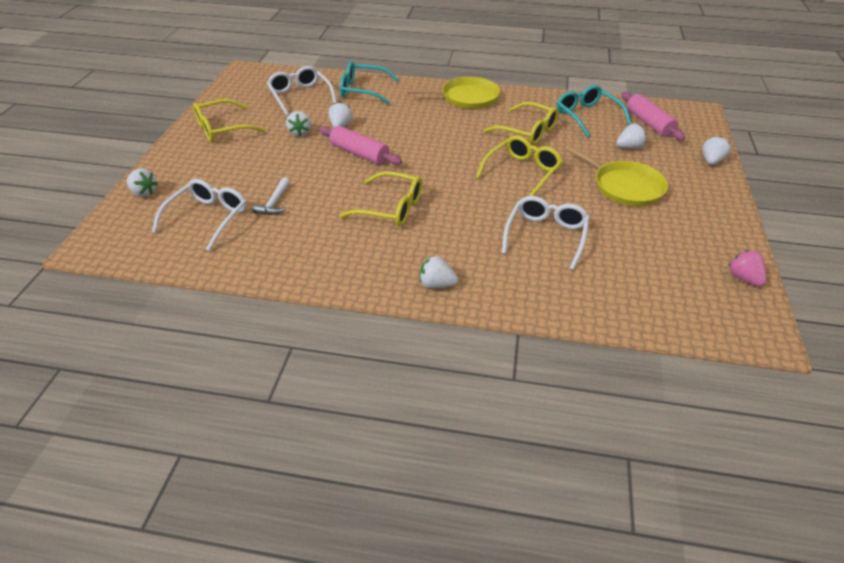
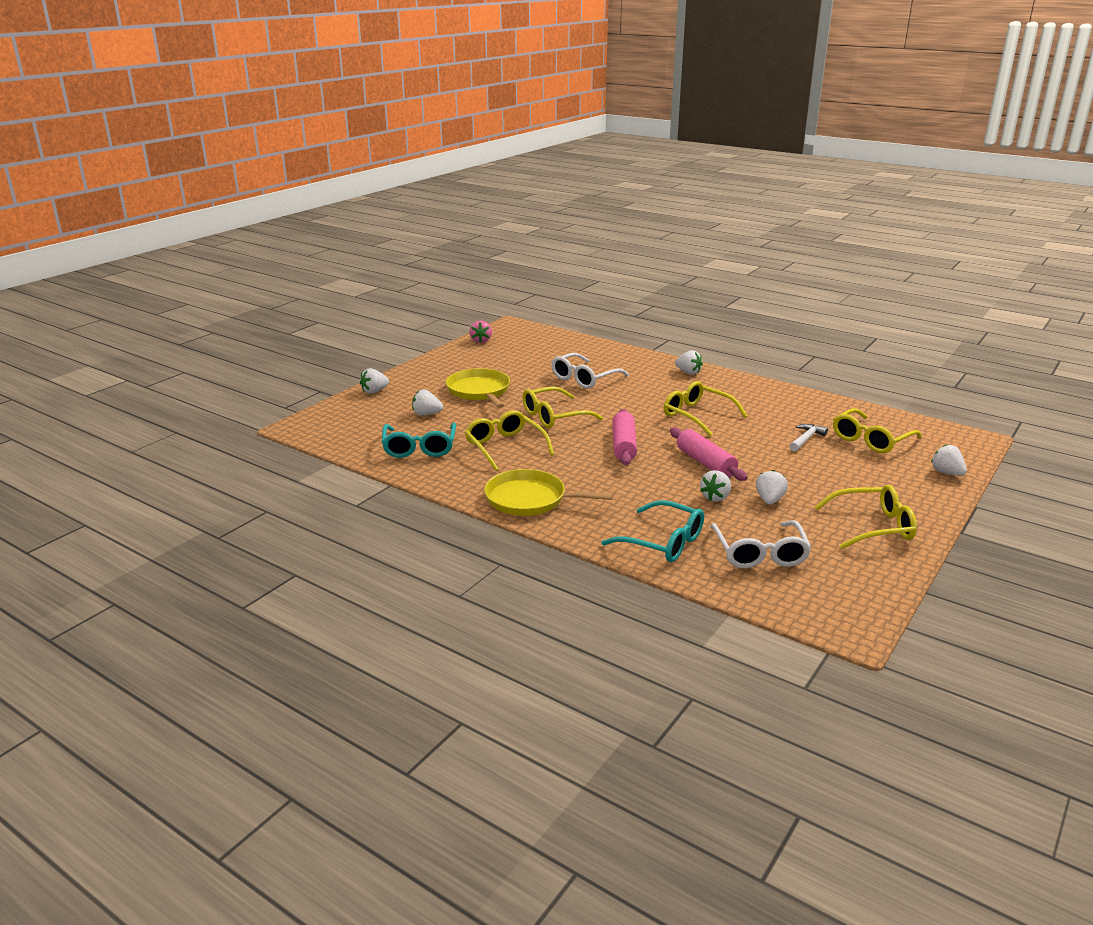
camera: 155 degrees left, 15 degrees down
white glasses [152,179,247,251] -> yellow glasses [833,408,922,453]
pink rolling pin [621,92,685,141] -> pink rolling pin moved to [613,409,637,465]

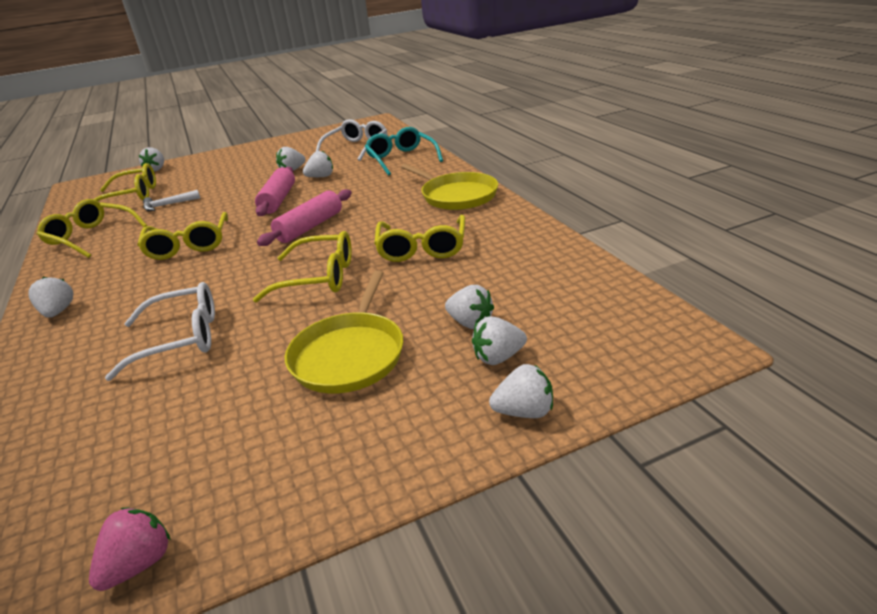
camera: 145 degrees left, 5 degrees up
turquoise glasses [382,423,456,458] -> none
yellow glasses [815,485,917,549] -> yellow glasses moved to [37,199,147,258]
none -> white strawberry [472,316,527,365]

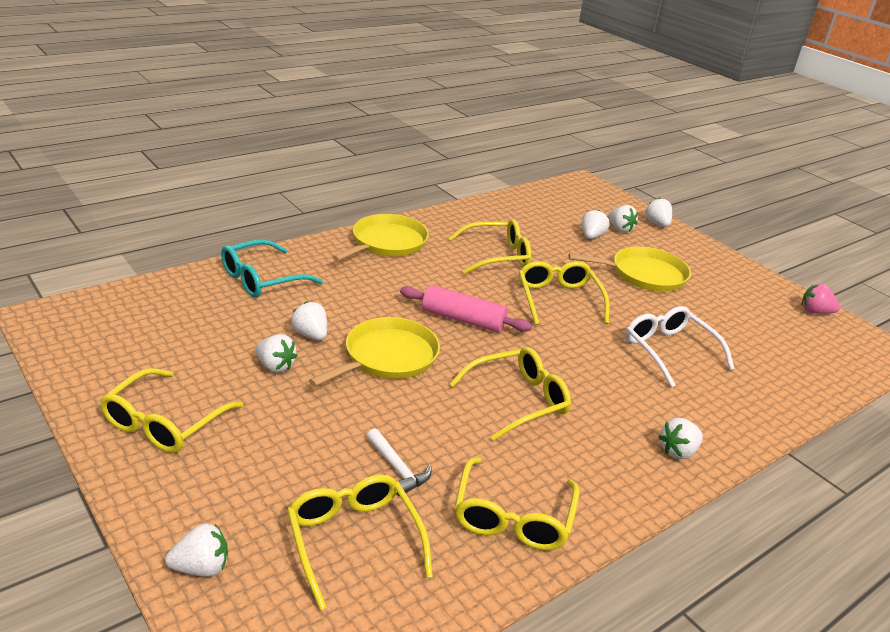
camera: 110 degrees left, 0 degrees up
pink rolling pin [255,167,295,216] -> yellow pan [309,317,440,387]
white glasses [316,119,387,161] -> none
none -> yellow glasses [100,368,243,453]

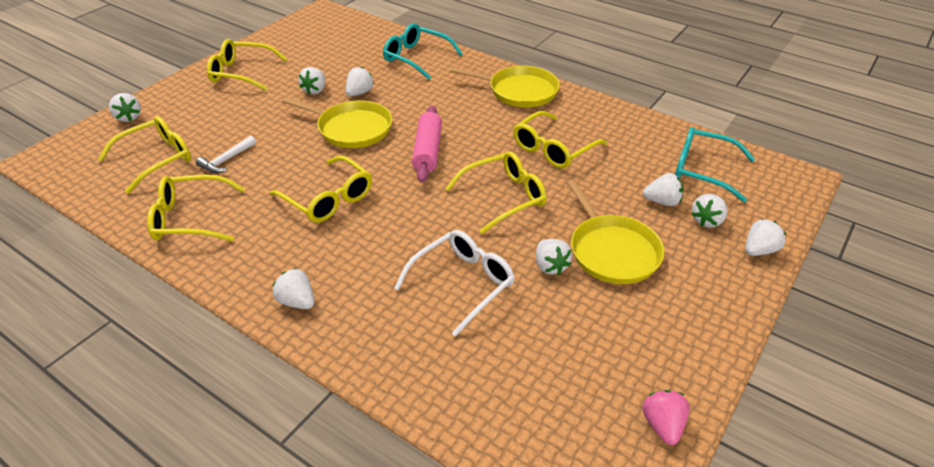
camera: 75 degrees right, 10 degrees up
yellow glasses [448,219,531,274] -> yellow glasses turned 75 degrees clockwise [513,111,607,169]
none -> white strawberry [536,239,572,275]
none -> turquoise glasses [675,127,755,202]

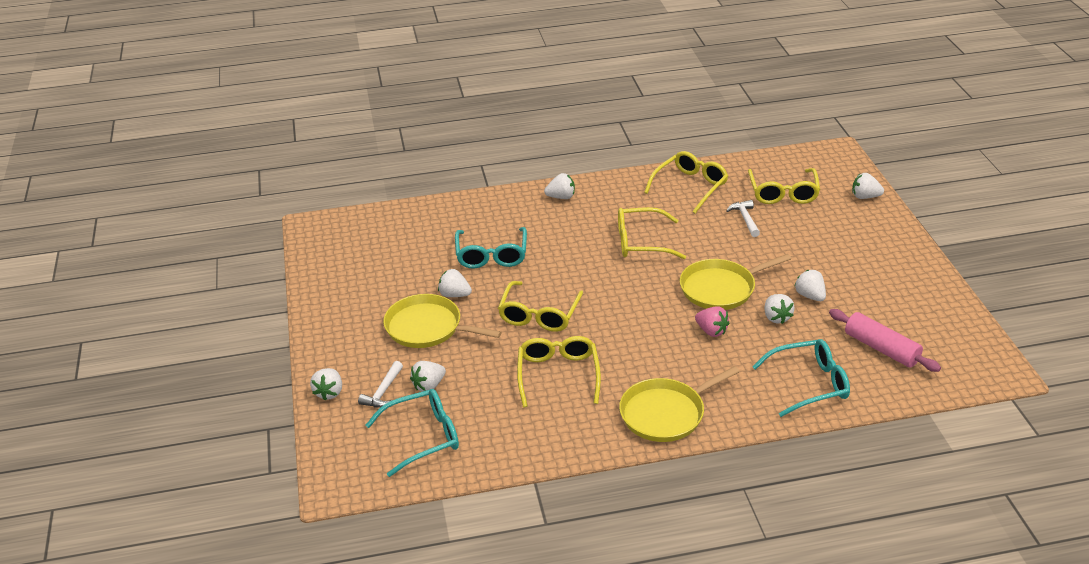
camera: 135 degrees right, 5 degrees down
yellow glasses [207,39,287,91] -> none
white glasses [394,230,515,337] -> turquoise glasses [455,227,527,268]
pink rolling pin [412,106,442,182] -> pink rolling pin moved to [829,309,941,372]
pink strawberry [642,390,690,445] -> pink strawberry moved to [695,306,729,337]
white strawberry [691,194,728,227] -> white hammer [358,361,403,408]

